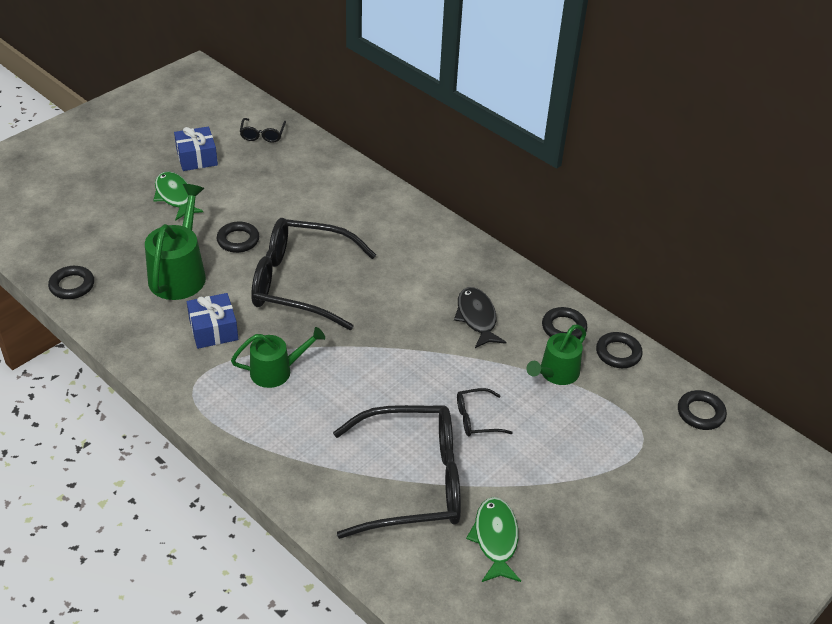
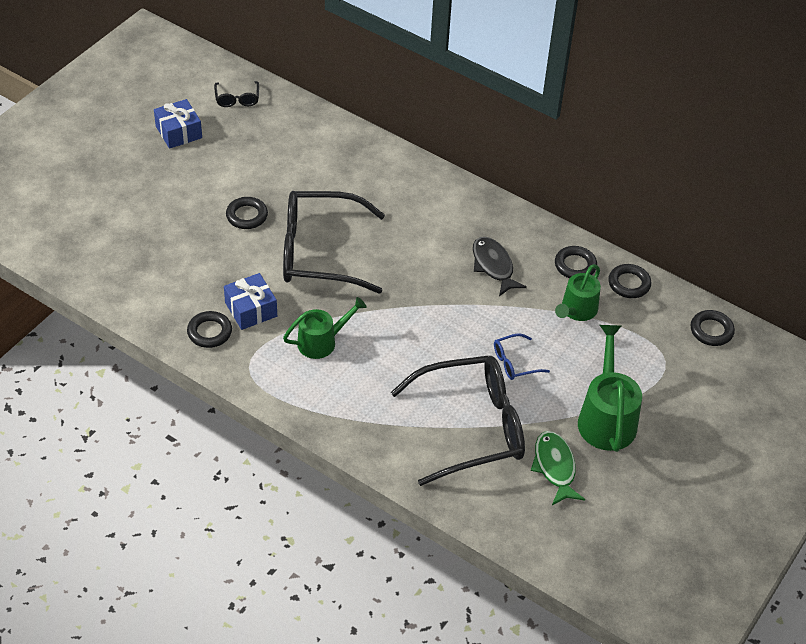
camera: 10 degrees left, 5 degrees up
black ring [48,266,94,299] -> black ring moved to [187,311,232,348]
green watering can [145,184,206,300] -> green watering can moved to [578,325,642,452]
green fish [153,171,203,221] -> none
black glasses [457,388,513,436] -> blue glasses [494,333,550,380]

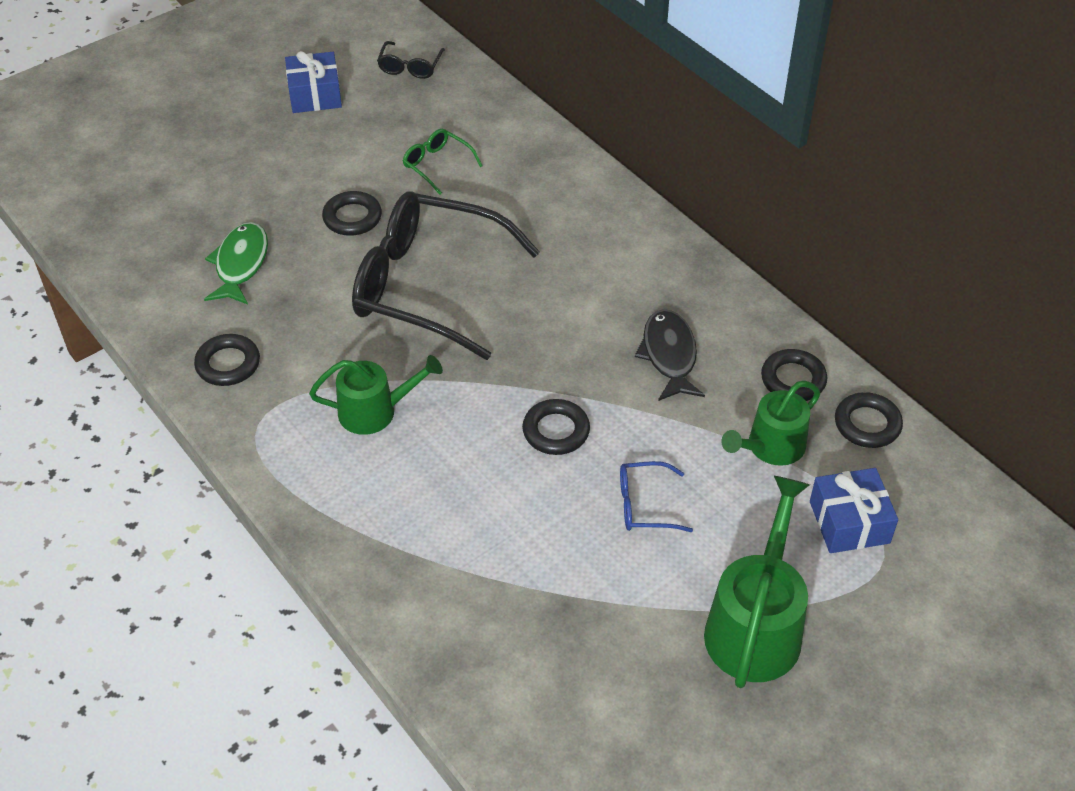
camera: 20 degrees right, 0 degrees up
blue gift [224,273,277,330] -> blue gift moved to [810,468,898,553]
black glasses [391,356,525,486] -> none
green fish [531,431,585,505] -> green fish moved to [204,222,268,304]
black ring [690,310,735,346] -> black ring moved to [522,399,590,455]
none -> green glasses [403,129,483,195]

